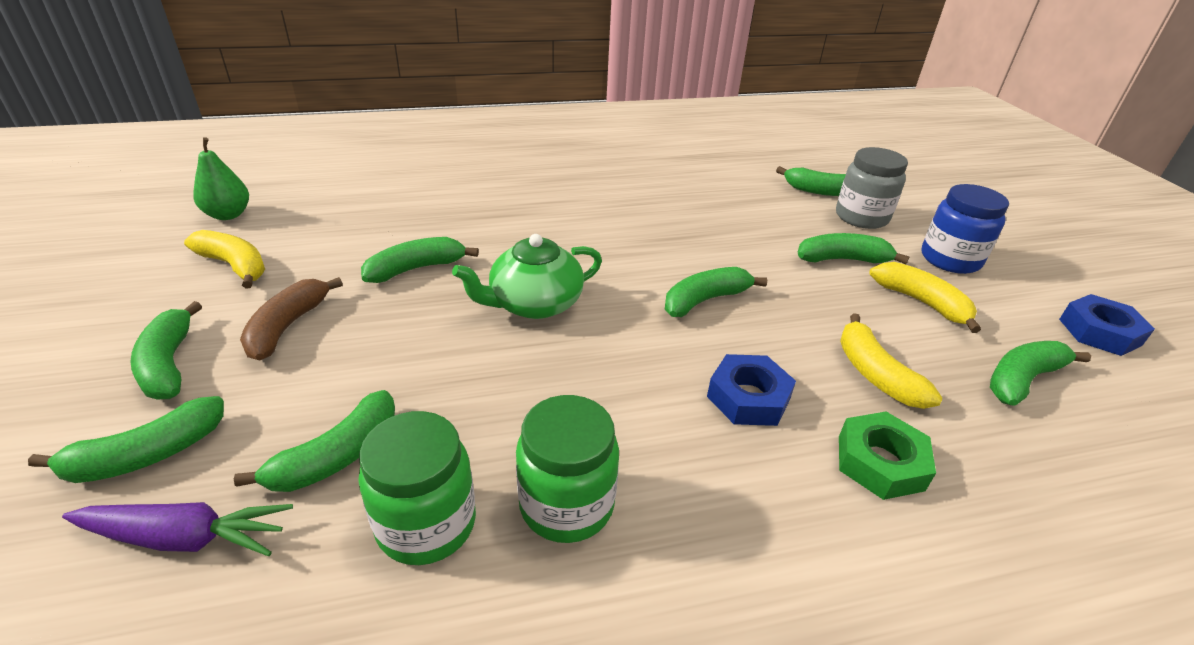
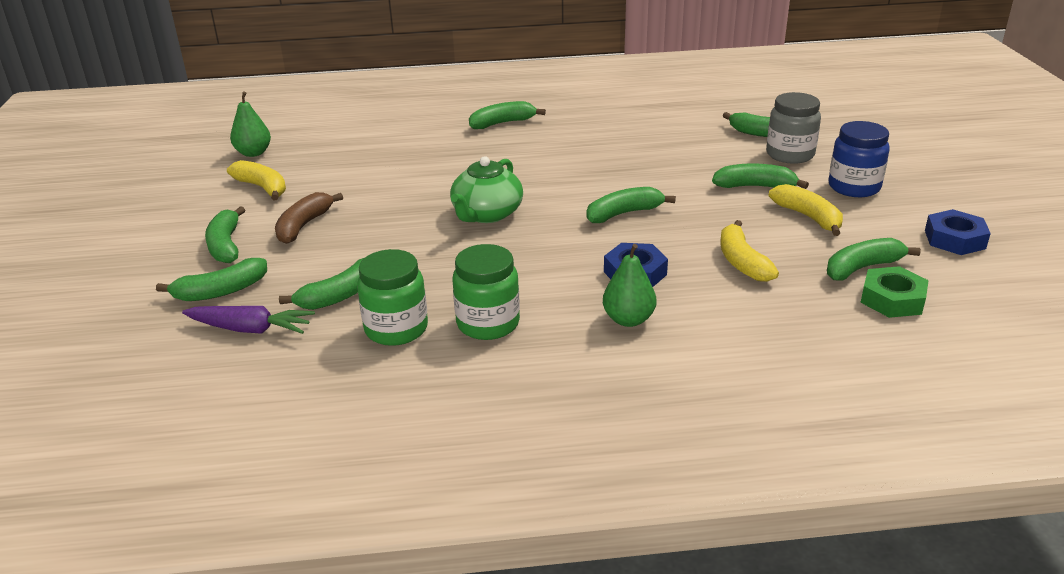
camera: 10 degrees right, 5 degrees down
green banana [361,237,479,283] -> green banana moved to [469,101,546,129]
green teapot [452,234,602,319] -> green teapot turned 45 degrees counterclockwise [450,156,523,223]
green nut [839,412,936,500] -> green nut moved to [860,266,929,318]
none -> green pear [603,244,656,327]

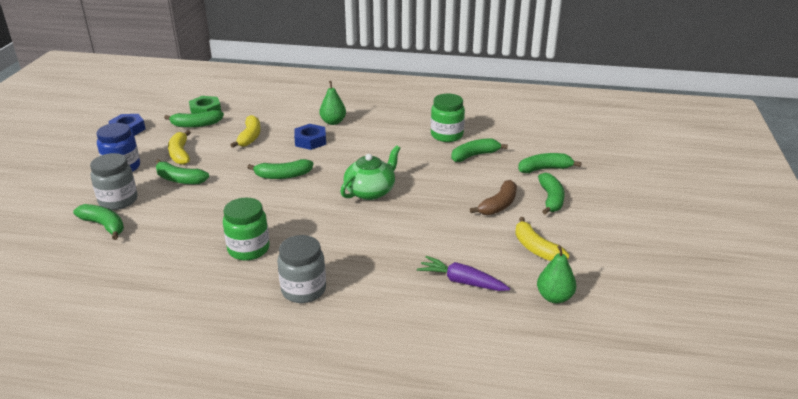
camera: 165 degrees left, 0 degrees up
purple carrot [182,306,315,334] -> purple carrot moved to [417,256,510,291]
green jar [453,244,520,340] -> green jar moved to [223,198,270,260]
green banana [469,101,546,129] -> grey jar [277,235,326,303]

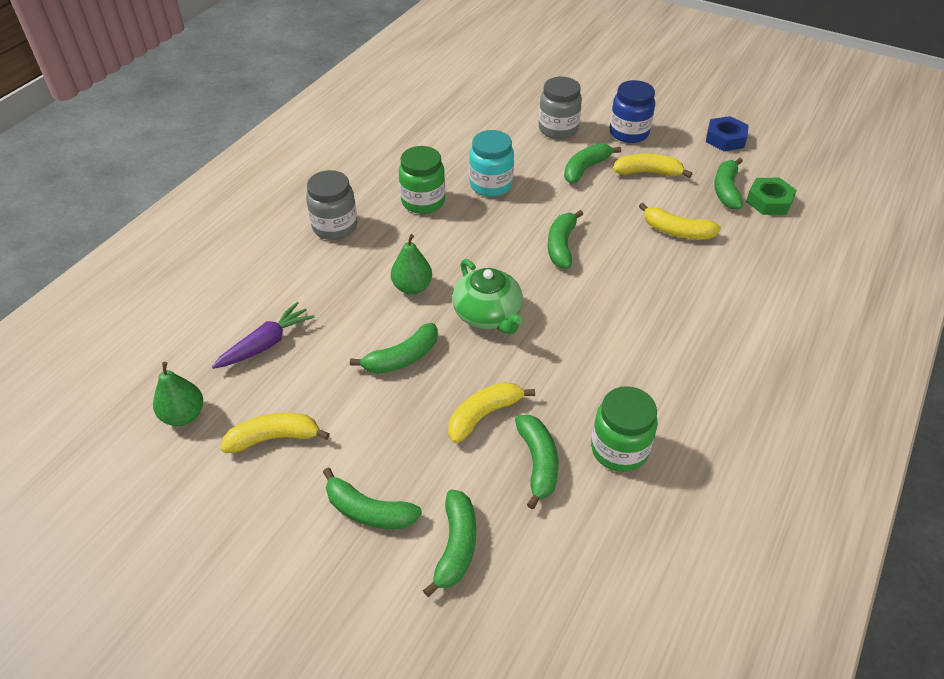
camera: 110 degrees right, 15 degrees up
green banana [73,204,124,240] -> green banana moved to [350,323,438,374]
blue nut [294,124,326,150] -> none
green pear [319,81,346,125] -> green pear moved to [391,234,432,294]
brown banana [470,180,517,215] -> none
none -> yellow banana [448,382,535,443]
none -> turquoise jar [469,130,514,197]

